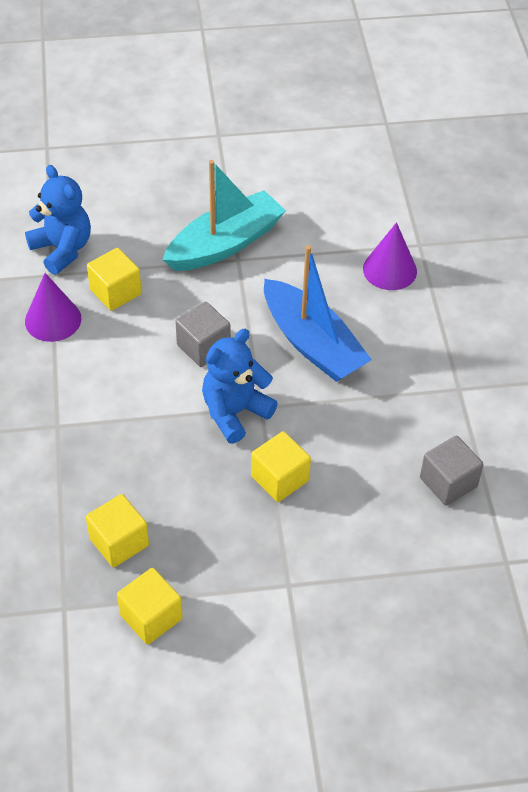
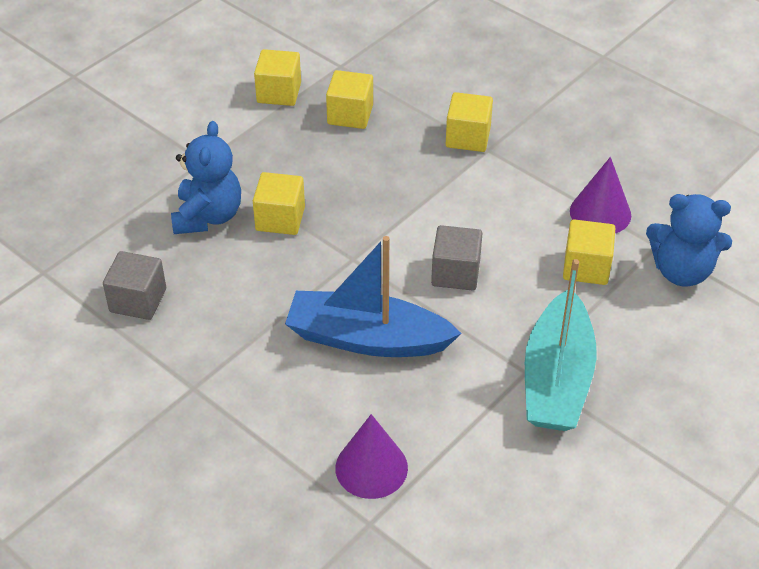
camera: 140 degrees right, 5 degrees down
blue teddy bear [202,329,278,443] -> blue teddy bear moved to [171,121,241,234]
none -> yellow cube [446,92,493,152]

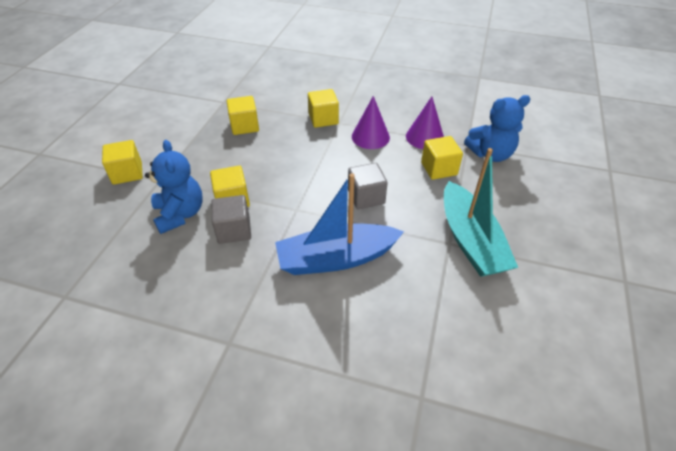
camera: 25 degrees left, 0 degrees up
grey cube [103,251,166,320] -> grey cube moved to [212,195,251,244]
yellow cube [254,49,301,106] -> yellow cube moved to [102,140,143,185]
purple cone [335,414,408,499] -> purple cone moved to [352,96,390,149]

